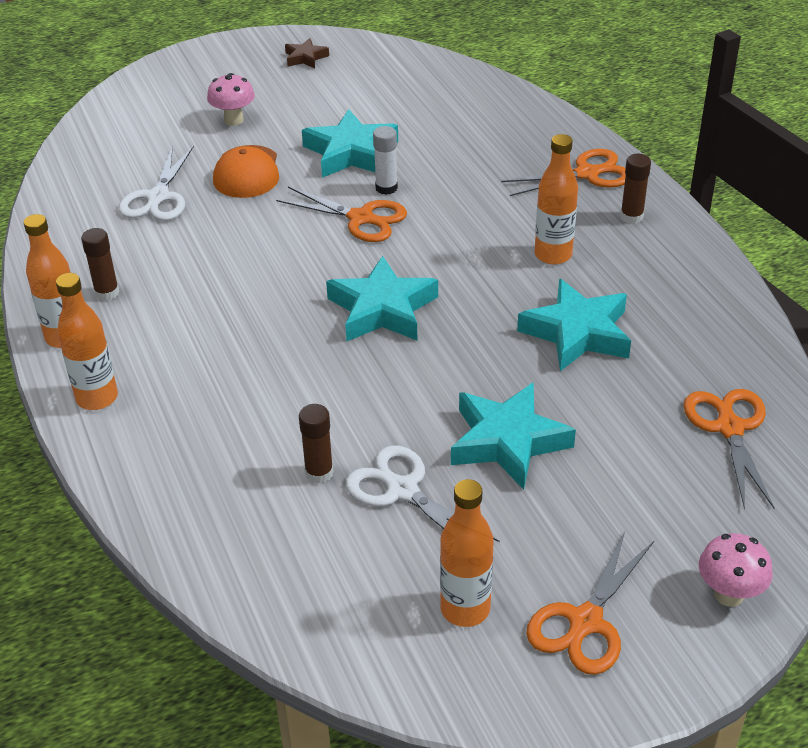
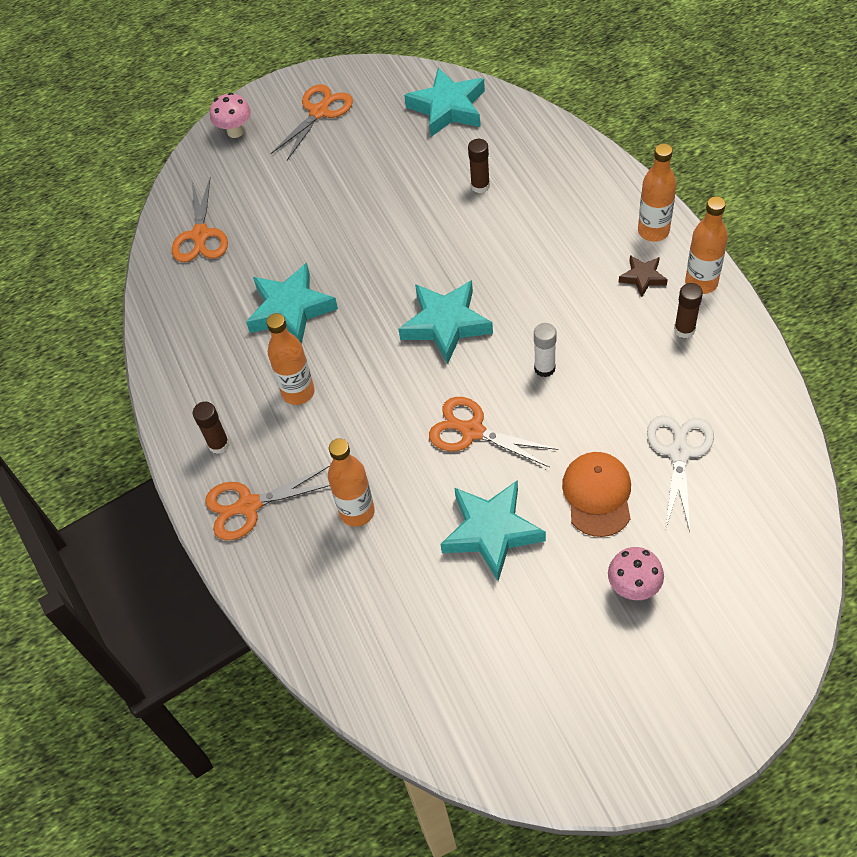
camera: 175 degrees left, 15 degrees up
brown star [285,38,329,69] -> brown star moved to [619,255,668,297]
white scissors [345,445,500,542] -> none
white glue stick [373,126,398,195] -> white glue stick moved to [534,323,557,377]
orange bottle [440,479,494,627] -> orange bottle moved to [328,438,375,527]
turquoise star [451,382,576,490] -> turquoise star moved to [404,67,485,137]

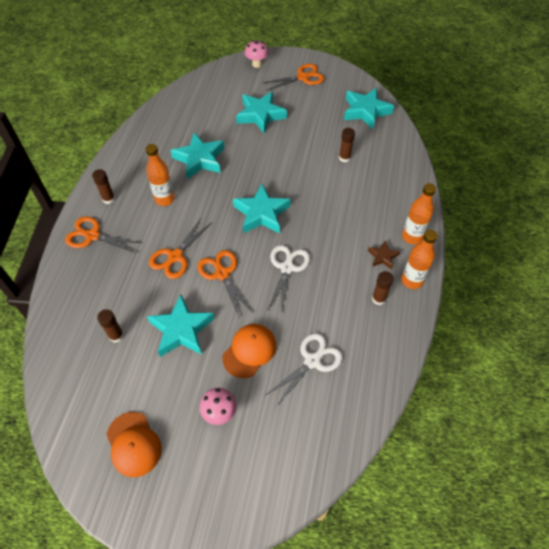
camera: 30 degrees right, 0 degrees up
orange scissors [172,177,228,262] -> orange scissors moved to [149,217,211,279]
orange bottle [328,438,375,527] -> none
white glue stick [534,323,557,377] -> white scissors [267,245,310,314]
none -> brown glue stick [97,309,124,343]
none -> orange cap [106,412,162,478]
none -> turquoise star [236,91,287,134]

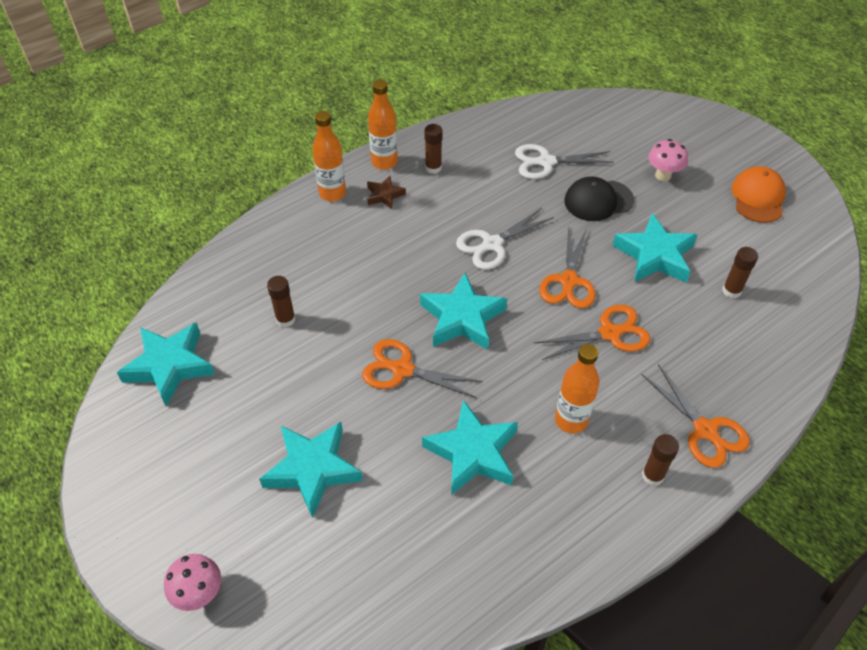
camera: 140 degrees left, 5 degrees down
orange cap [222,324,276,378] -> black cap [564,176,634,221]
orange scissors [263,64,324,91] -> orange scissors moved to [362,339,483,398]

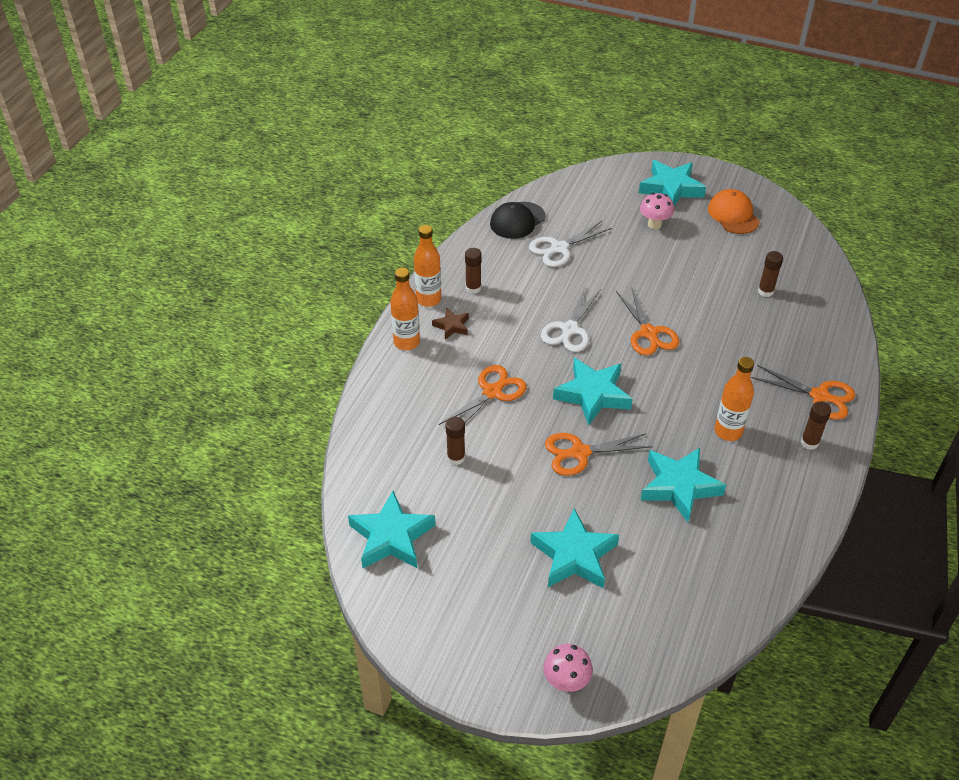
camera: 30 degrees left, 5 degrees down
orange scissors [534,305,650,360] -> orange scissors moved to [438,365,526,425]
black cap [564,176,634,221] -> black cap moved to [490,202,546,239]
turquoise star [612,213,698,282] -> turquoise star moved to [639,160,706,206]

